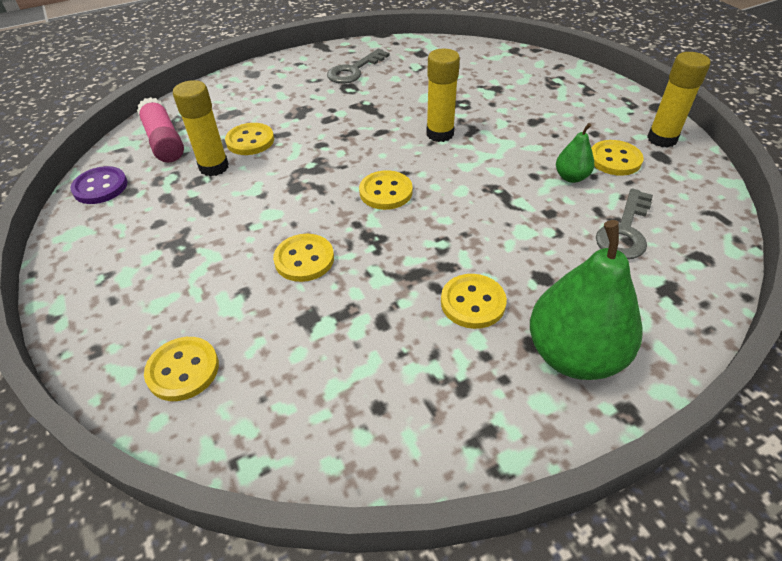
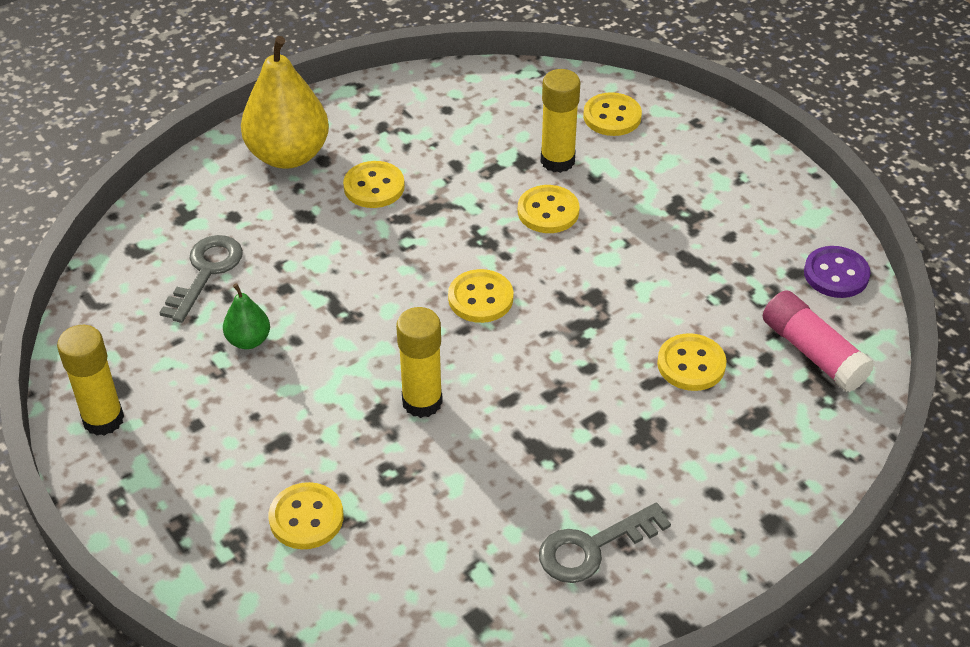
camera: 170 degrees right, 0 degrees up
yellow glue stick [173,80,229,176] -> yellow glue stick moved to [541,69,581,173]
grey key [327,49,390,84] -> grey key turned 150 degrees counterclockwise [539,503,671,583]
green pear [530,220,642,380] -> yellow pear [241,36,329,169]
yellow button [591,140,644,176] -> yellow button moved to [268,482,343,549]

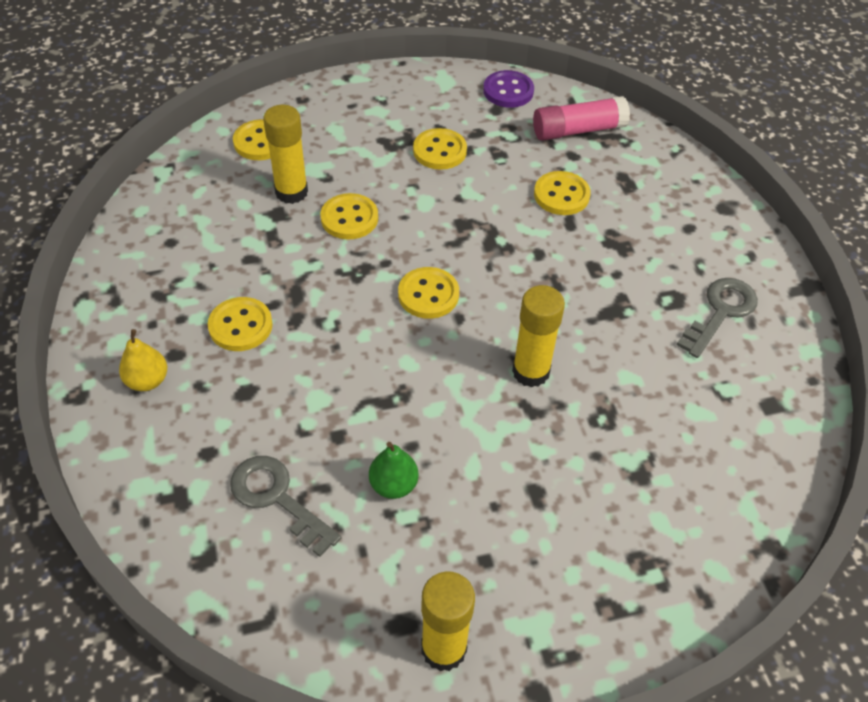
camera: 70 degrees left, 5 degrees up
yellow pear [241,36,329,169] -> yellow pear [119,329,167,391], size x0.48
yellow button [268,482,343,549] -> yellow button moved to [413,128,467,170]
grey key [539,503,671,583] -> grey key turned 135 degrees counterclockwise [677,278,758,358]

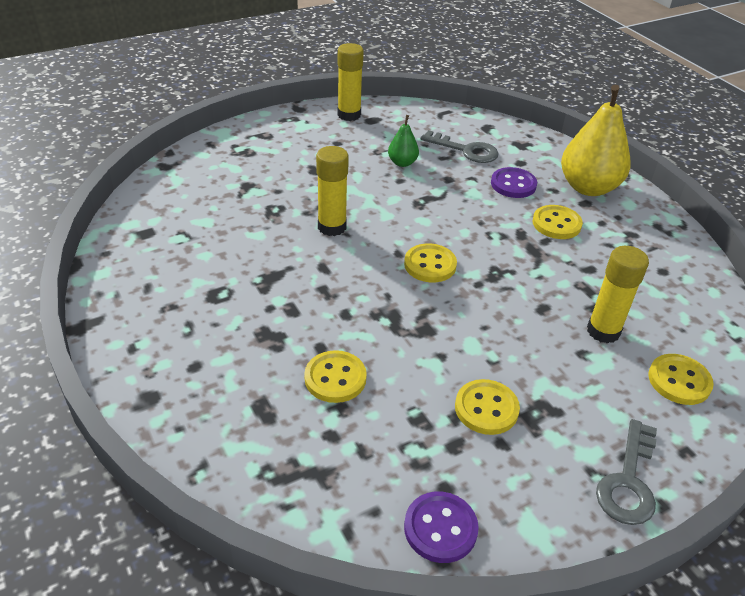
camera: 165 degrees right, 10 degrees down
yellow pear [119,329,167,391] -> yellow pear [561,85,631,196], size x2.07
yellow button [321,193,378,239] -> none
pink glue stick [533,96,630,141] -> none
grey key [677,278,758,358] -> grey key moved to [596,419,657,525]
none -> purple button [491,167,537,198]

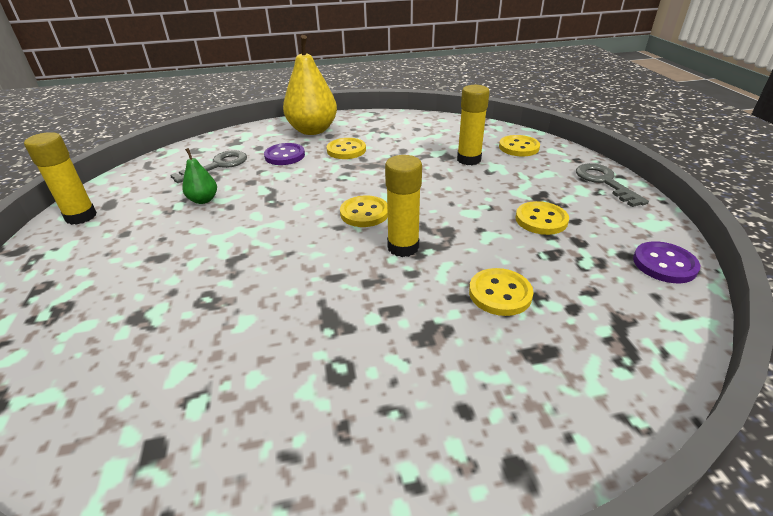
camera: 70 degrees left, 5 degrees down
yellow glue stick [316,146,349,236] -> yellow glue stick moved to [385,155,422,257]
grey key [596,419,657,525] -> grey key turned 150 degrees counterclockwise [576,163,649,207]

